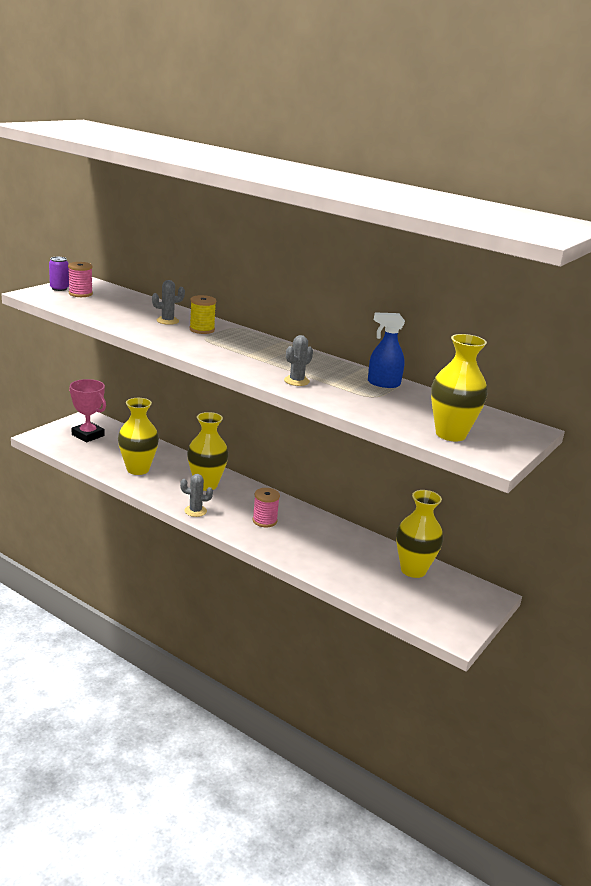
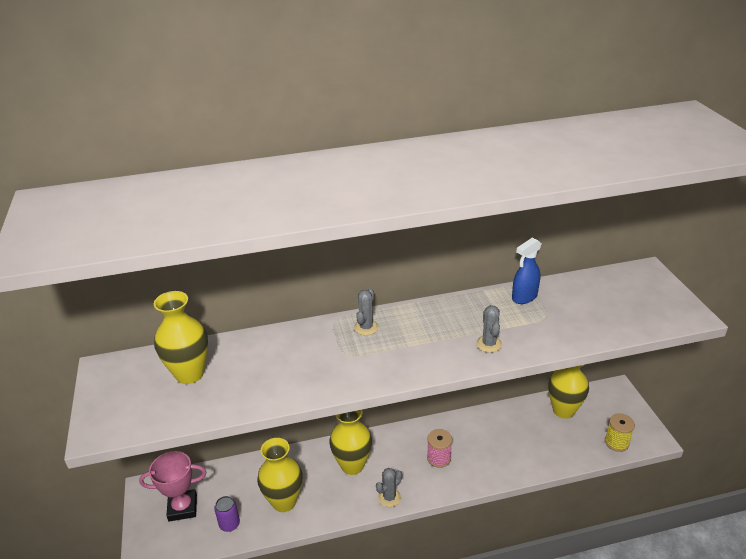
camera: 45 degrees left, 10 degrees up
purple can [49,257,69,291] -> purple can moved to [214,496,240,532]
pink spool [68,262,93,297] -> none
grey cactus [152,280,185,325] -> grey cactus moved to [354,288,379,335]
yellow spool [189,295,216,334] -> yellow spool moved to [605,413,635,452]
yellow vase [431,334,487,442] -> yellow vase moved to [154,291,208,384]

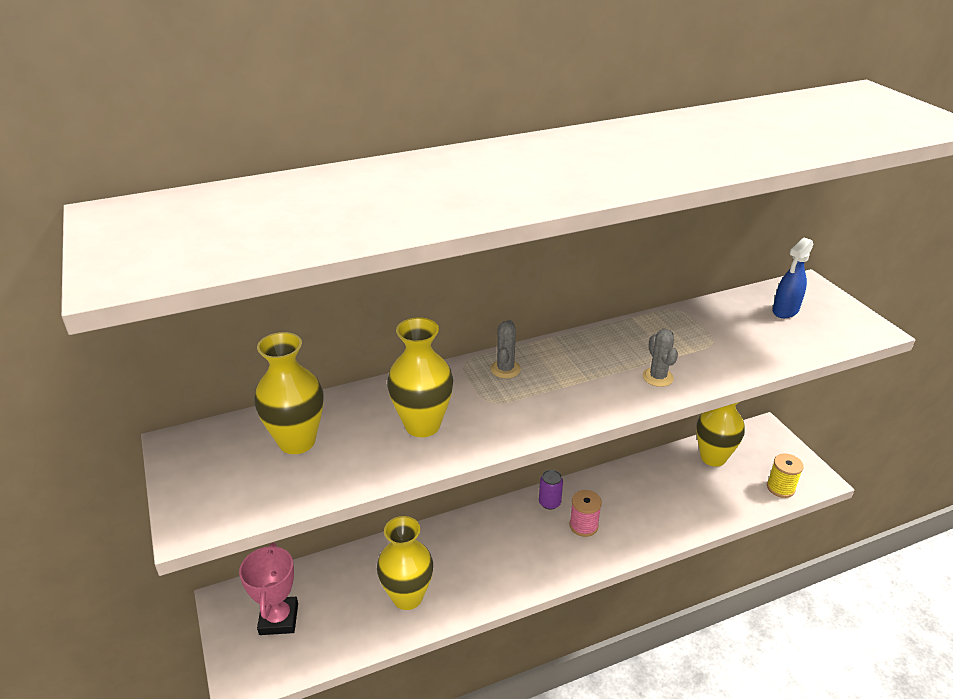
camera: 10 degrees left, 0 degrees up
pink trophy [139,451,206,522] -> pink trophy turned 75 degrees counterclockwise [239,543,298,635]
purple can [214,496,240,532] -> purple can moved to [539,470,563,510]
yellow vase [329,410,372,475] -> yellow vase moved to [387,317,453,437]
grey cactus [376,468,402,507] -> none
blue spray bottle [512,237,542,304] -> blue spray bottle moved to [772,238,814,318]

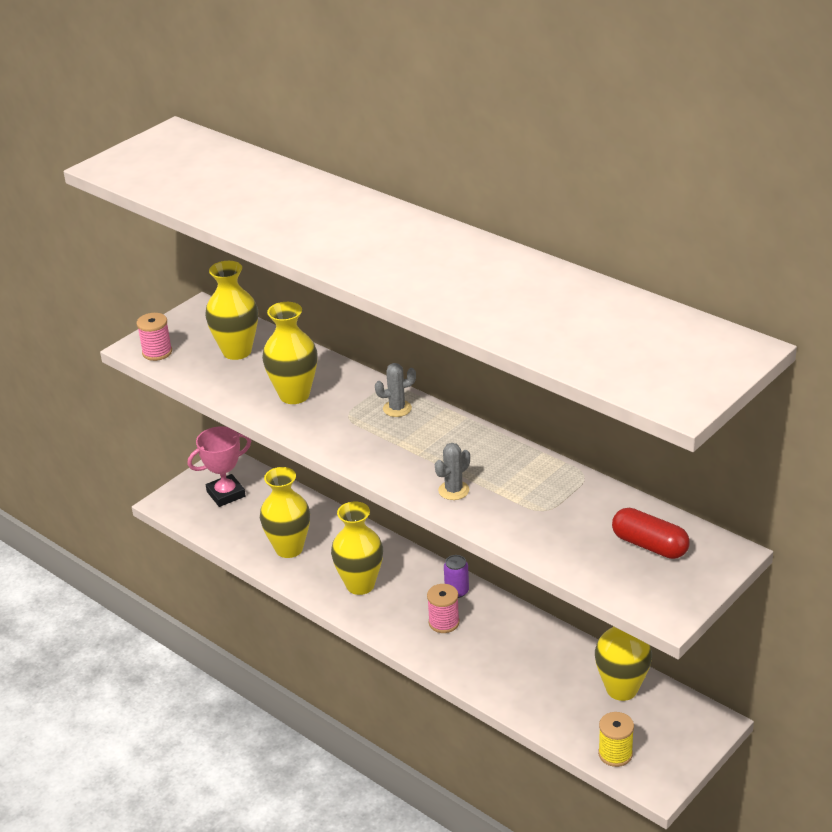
camera: 65 degrees right, 0 degrees up
blue spray bottle [772,238,814,318] -> red capsule [612,508,690,559]
none -> pink spool [137,313,172,361]
none -> yellow vase [331,501,383,595]

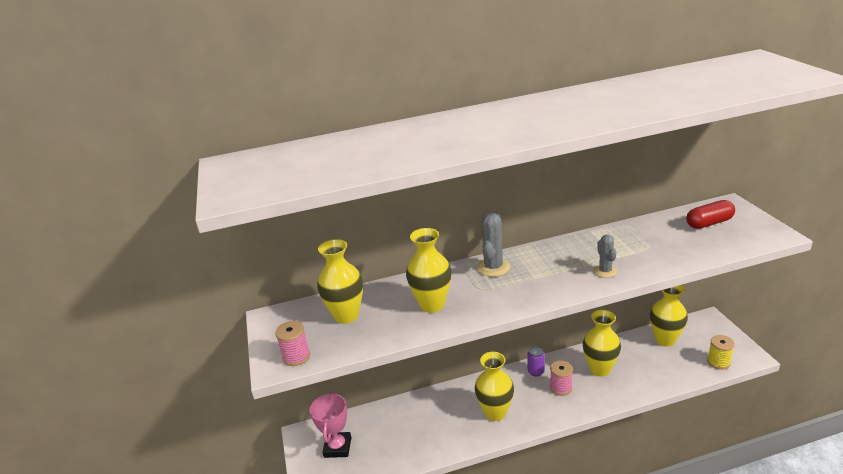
camera: 55 degrees left, 5 degrees down
yellow vase [260,467,310,558] -> yellow vase moved to [583,310,621,377]
grey cactus [375,363,416,417] -> grey cactus [477,212,510,277], size x1.54

